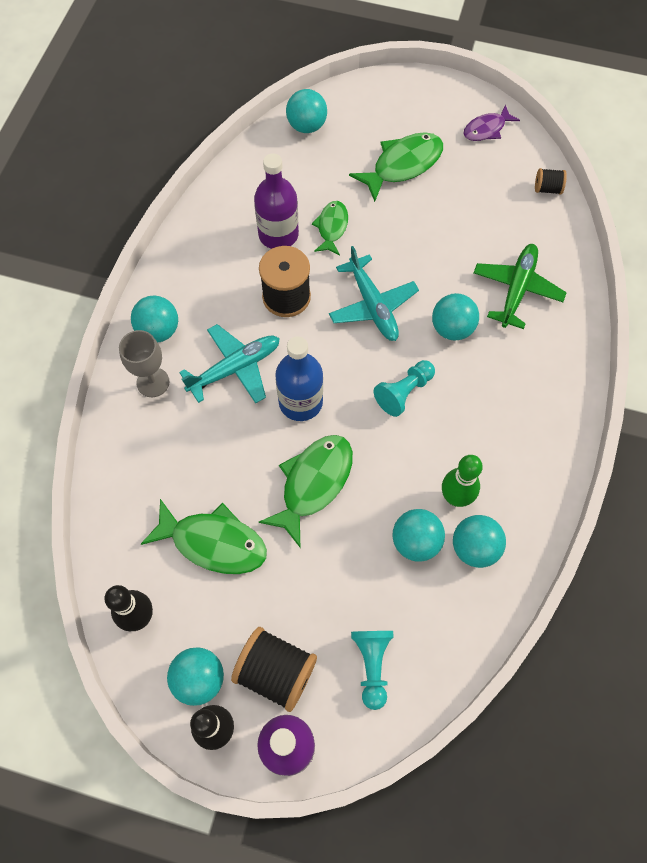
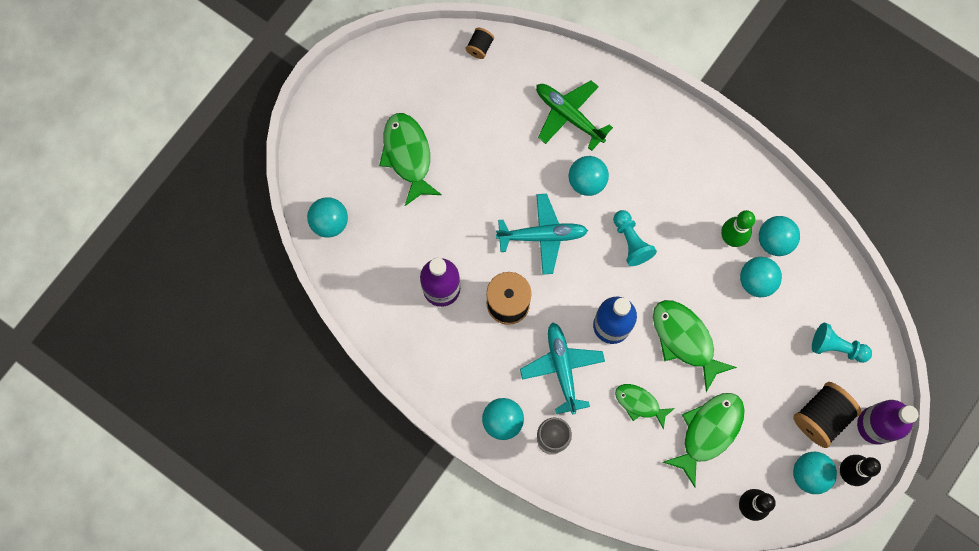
camera: 70 degrees left, 10 degrees up
green fish [312,201,348,255] -> green fish moved to [615,384,675,430]
purple fish [464,105,520,141] -> none

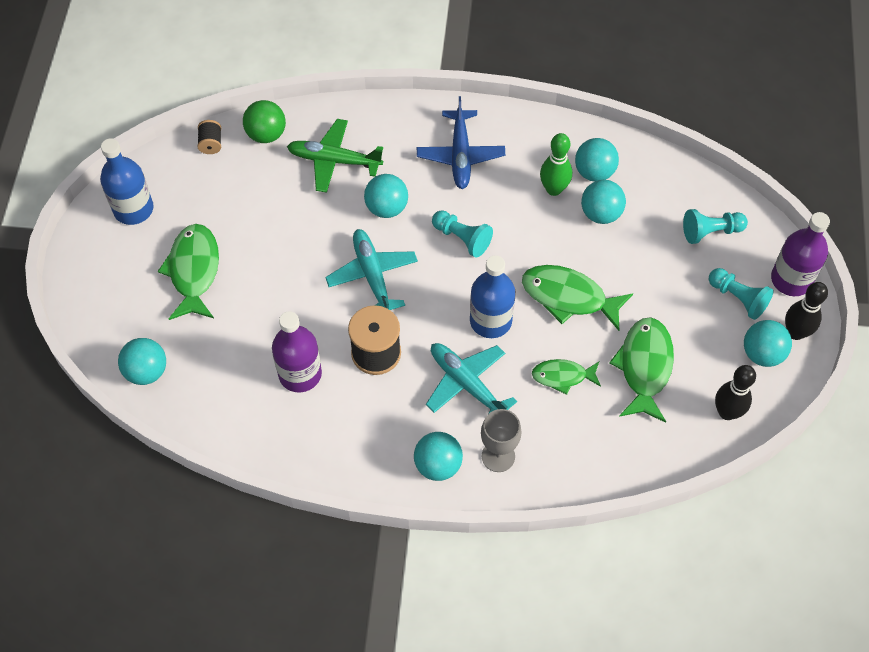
camera: 30 degrees left, 15 degrees down
green fish [379,113,442,206] -> green fish turned 45 degrees clockwise [158,224,219,320]
turquoise plane [496,194,588,274] -> turquoise plane turned 75 degrees counterclockwise [325,229,418,310]
black spool [793,382,862,448] -> turquoise pawn [709,268,774,320]
none -> blue bottle [100,138,153,225]
none -> green ball [243,100,286,143]
none -> blue plane [417,96,505,189]

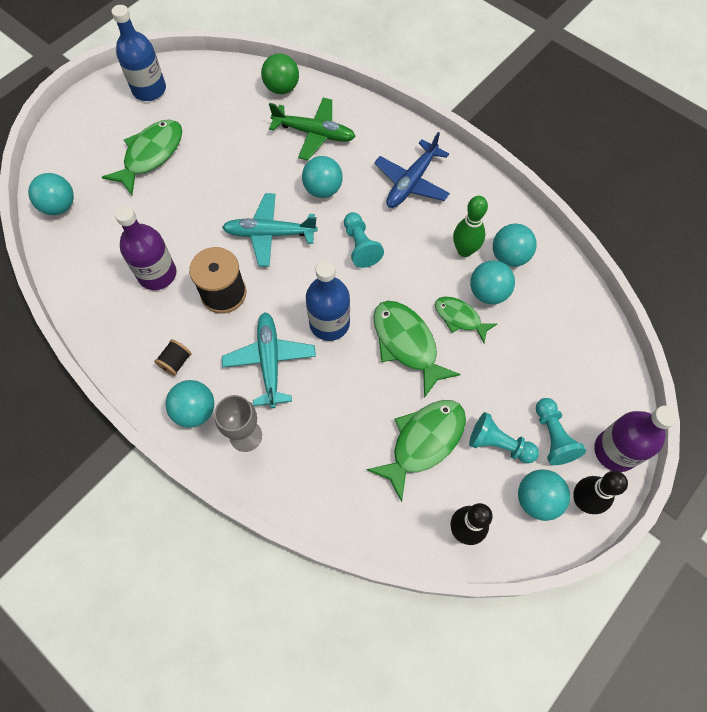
camera: 35 degrees right, 5 degrees up
black spool [197,120,221,154] -> black spool moved to [154,339,191,376]
green plane [287,119,383,193] -> green plane turned 150 degrees clockwise [269,98,356,160]
turquoise plane [325,229,418,310] -> turquoise plane turned 105 degrees counterclockwise [222,193,318,267]
green fish [532,359,601,395] -> green fish moved to [435,297,497,343]
turquoise pawn [683,209,748,244] -> turquoise pawn moved to [469,412,539,463]

